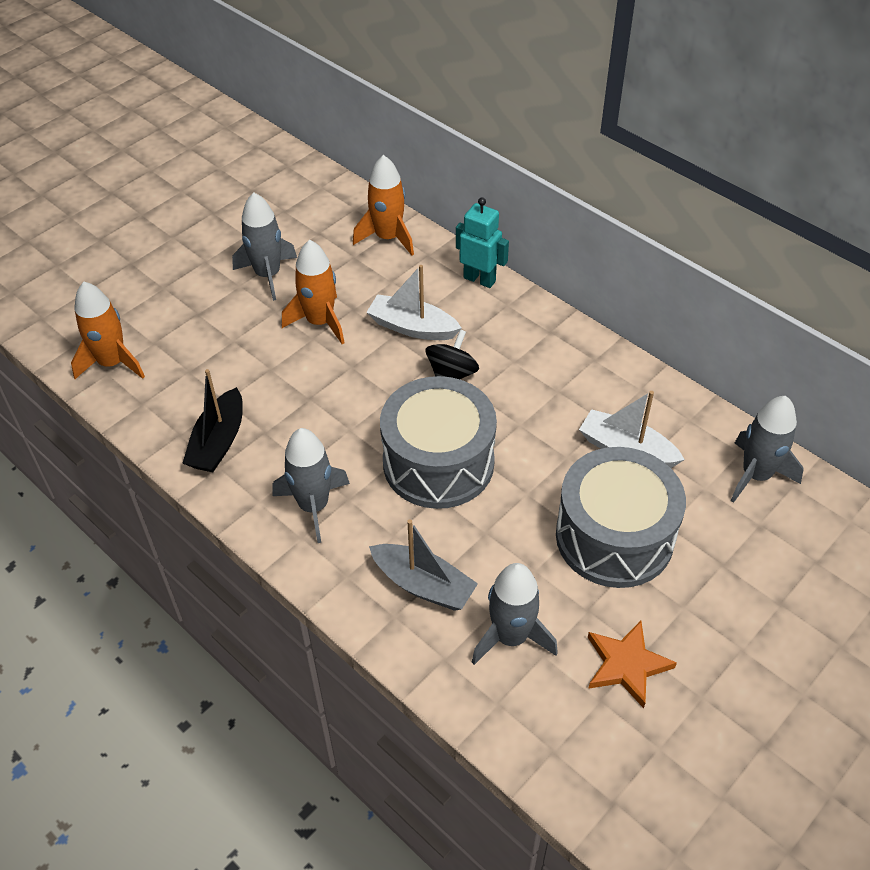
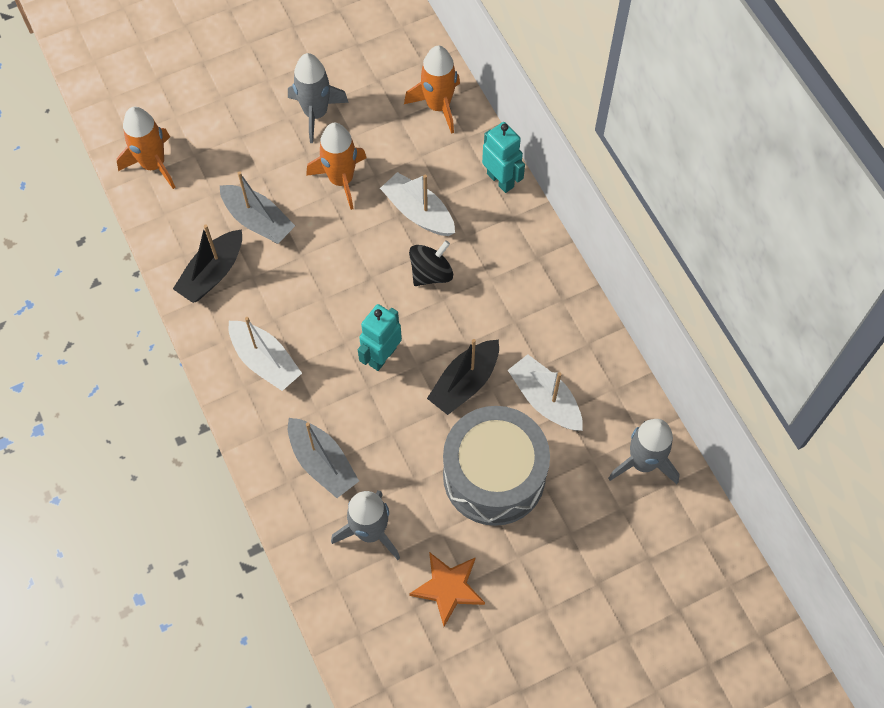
camera: 20 degrees right, 15 degrees up
grey rocket [273,428,350,543] -> white boat [229,317,302,391]
grey drum [380,376,497,509] -> turquoise robot [358,304,402,371]
none -> grey boat [220,171,295,244]
none -> black boat [427,339,499,415]

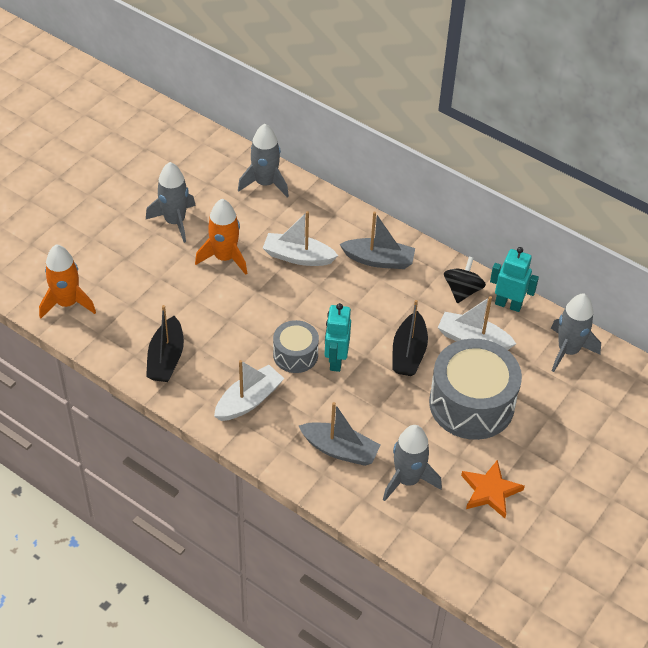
camera: 30 degrees left, 15 degrees down
grey boat [220,171,295,244] -> grey boat moved to [339,212,415,269]
white boat [229,317,302,391] -> white boat turned 60 degrees counterclockwise [214,360,284,421]
orange rocket [404,46,460,134] -> grey rocket [238,124,289,197]
black spinning top [409,240,453,286] -> black spinning top moved to [444,256,486,303]
turquoise robot [482,122,525,193] -> turquoise robot moved to [490,247,539,312]
none -> grey drum [273,320,319,373]

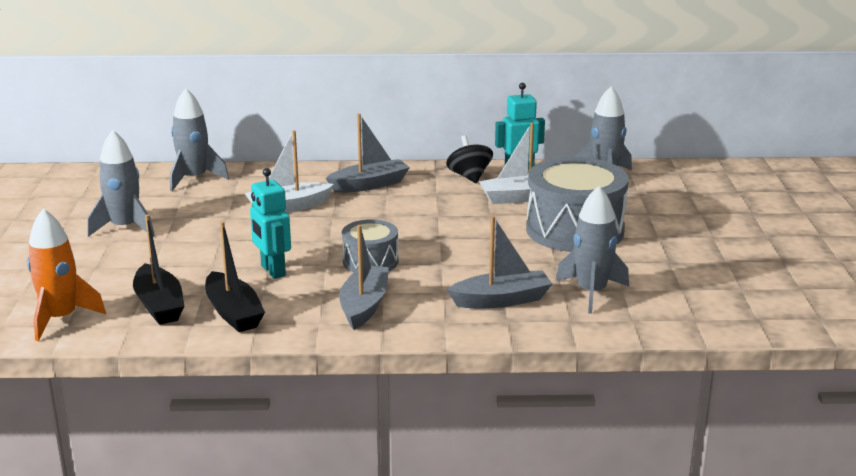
camera: 35 degrees left, 25 degrees down
orange rocket [195,199,247,275] -> none
white boat [214,360,284,421] -> grey boat [339,225,389,330]
turquoise robot [325,303,351,372] -> turquoise robot moved to [250,168,291,279]
black boat [392,300,428,376] -> black boat moved to [133,215,184,325]
orange star [461,460,525,518] -> none

